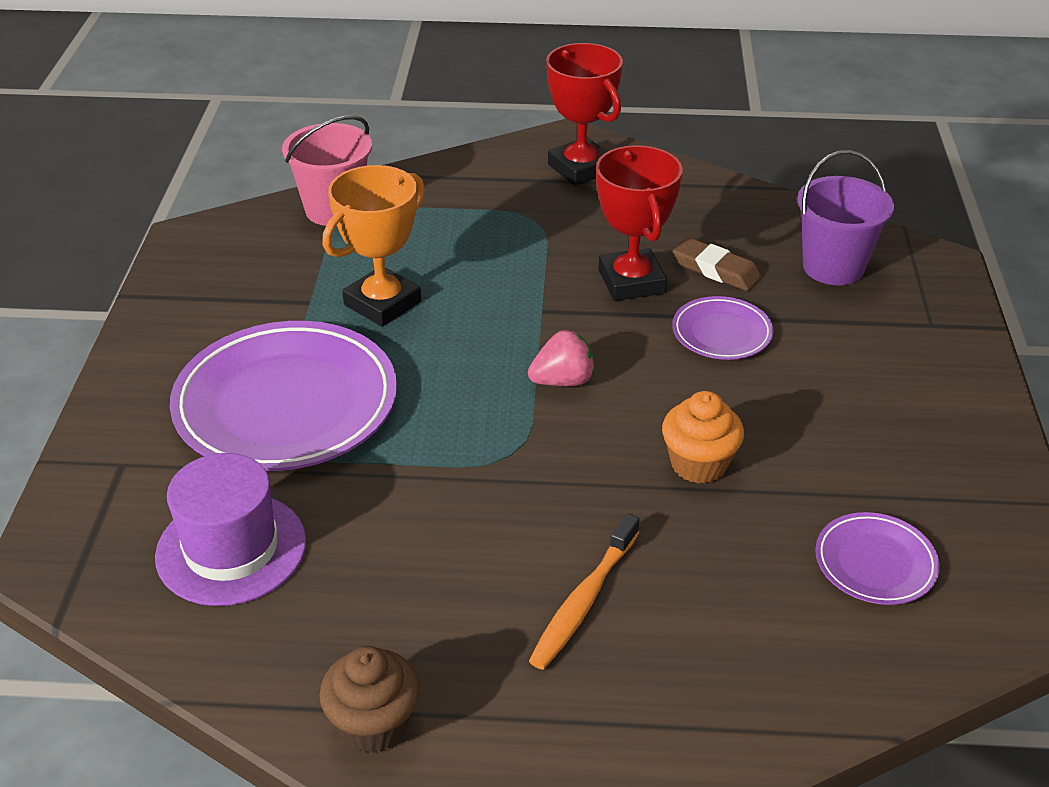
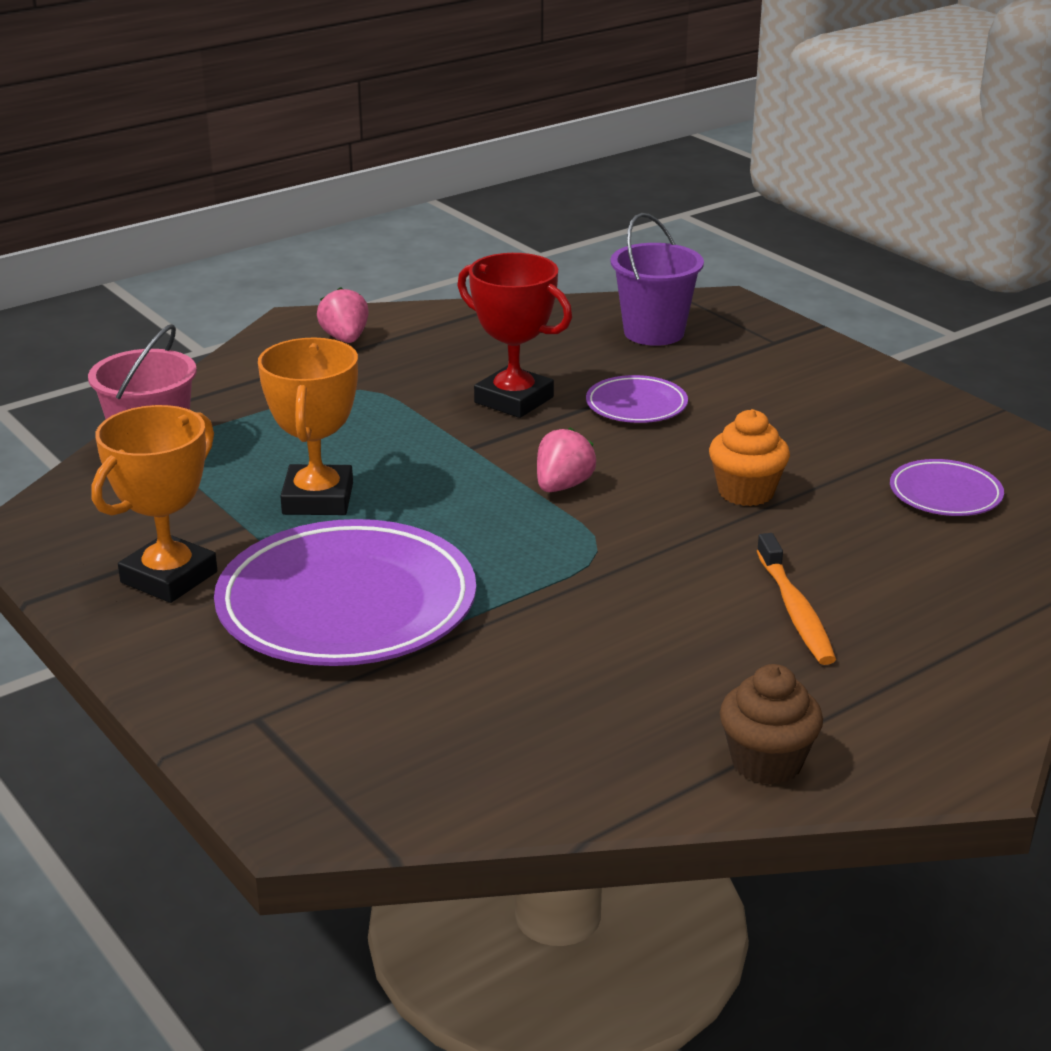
camera: 40 degrees left, 10 degrees down
purple hat [155,453,306,606] -> none
red trophy [546,43,623,186] -> pink strawberry [317,287,369,343]
brown eraser [673,237,762,291] -> none
none -> orange trophy [91,405,217,603]

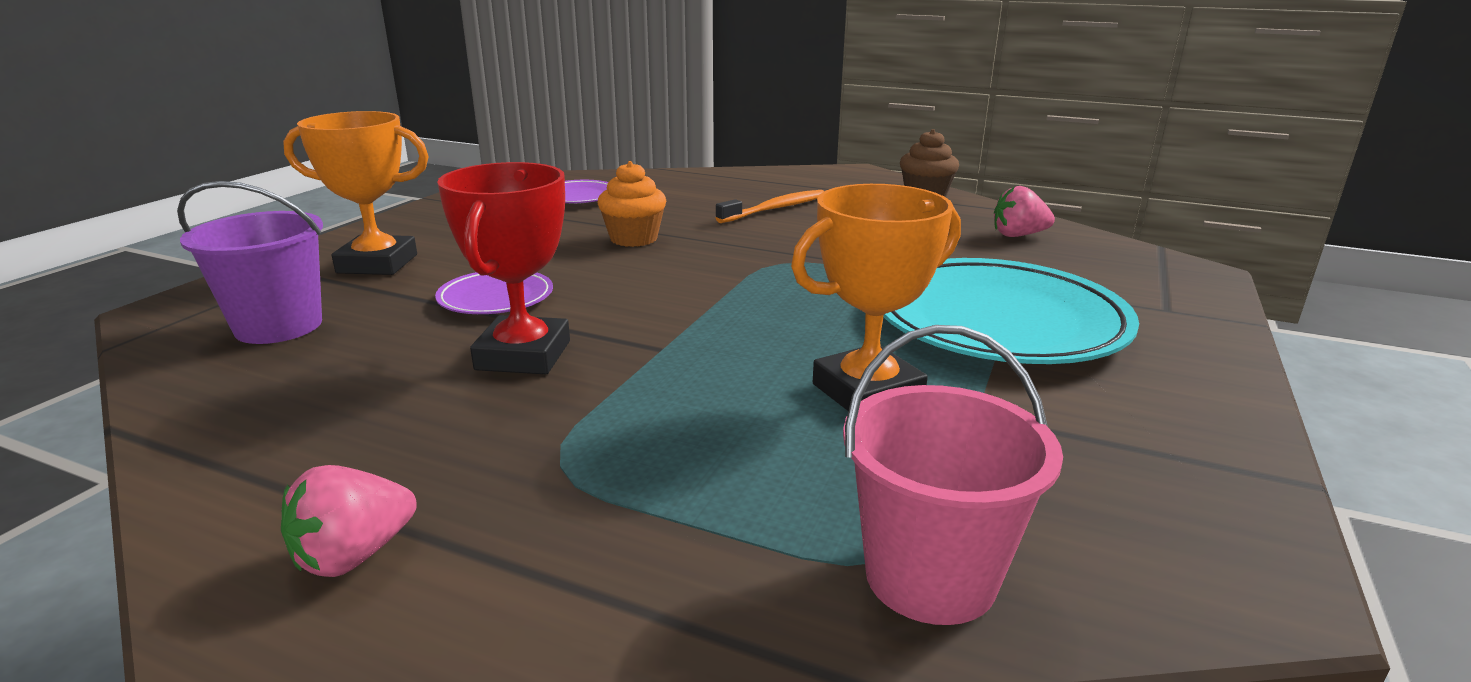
camera: 120 degrees left, 5 degrees down
orange trophy [91,405,217,603] -> orange trophy moved to [283,111,429,275]
purple plate [214,519,476,666] -> turquoise plate [883,258,1139,364]
pink strawberry [537,428,596,492] -> pink strawberry moved to [994,186,1055,237]

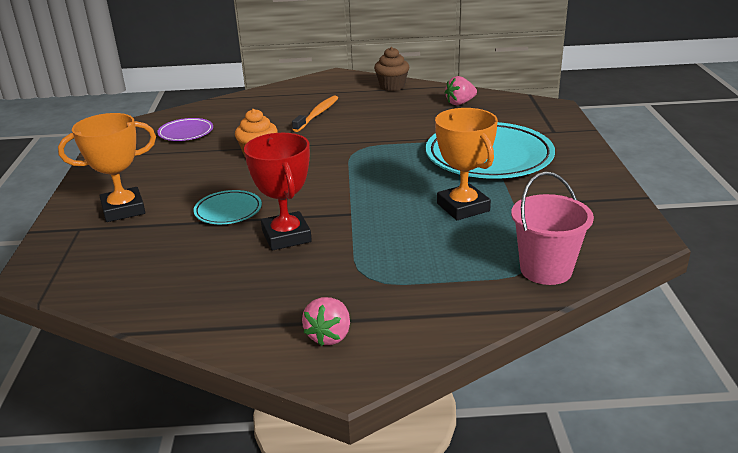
camera: 25 degrees left, 5 degrees up
purple bucket [177,181,323,344] -> none
purple plate [435,272,553,314] -> turquoise plate [193,190,262,224]
orange trophy [791,184,961,411] -> orange trophy turned 60 degrees counterclockwise [435,108,498,220]

